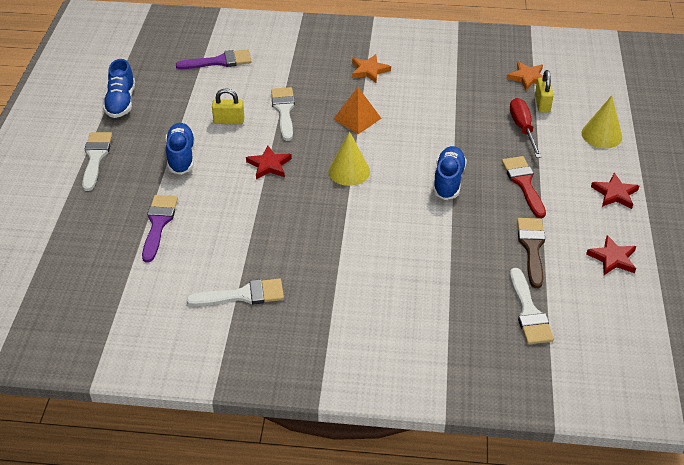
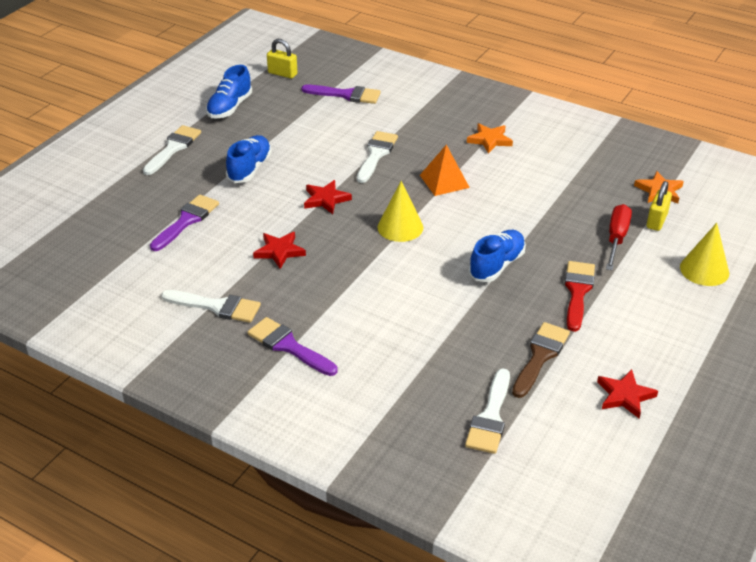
camera: 25 degrees right, 5 degrees down
yellow padlock [212,88,244,124] -> yellow padlock moved to [267,39,298,78]
red star [591,173,639,209] -> red star moved to [253,232,306,269]
none -> purple brush [247,317,337,376]

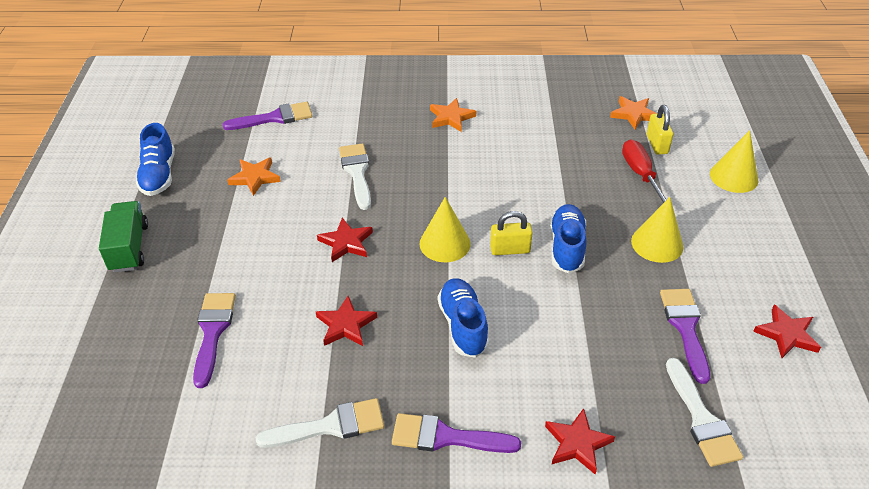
camera: 30 degrees left, 5 degrees up
white brush [143,125,201,175] -> green truck [99,201,148,273]
blue shoe [226,135,272,183] -> blue shoe moved to [438,278,489,358]
yellow padlock [267,39,298,78] -> yellow padlock moved to [490,211,533,255]
orange pyramid [420,145,470,196] -> none
brown brush [512,322,570,398] -> purple brush [660,289,710,384]
red brush [564,261,595,332] -> yellow cone [631,197,683,263]
none -> orange star [227,157,281,196]
none -> red star [545,408,615,475]

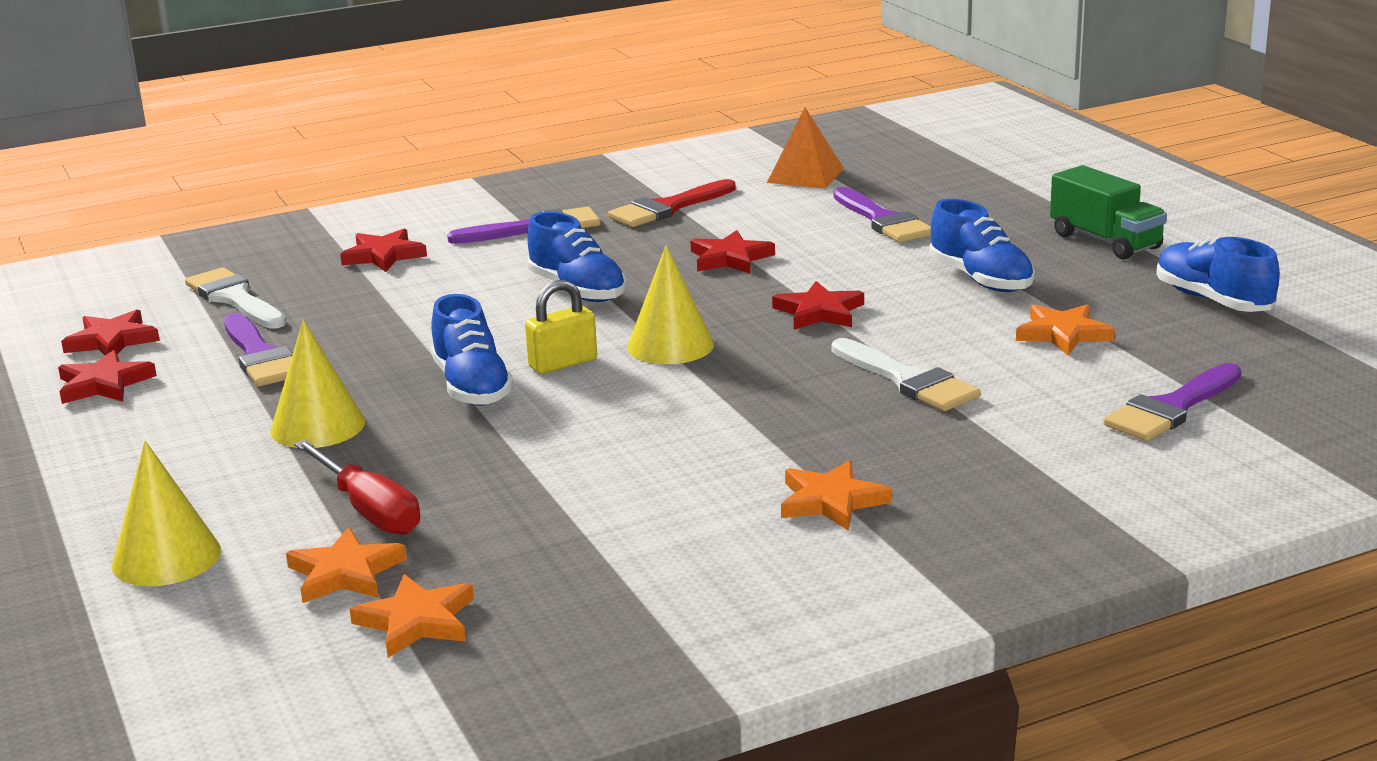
camera: 155 degrees right, 20 degrees down
white brush [256,398,384,448] -> red brush [608,179,736,227]
yellow padlock [647,105,673,155] -> orange star [286,527,407,603]
none -> red star [61,310,160,355]
none -> orange pyramid [767,108,844,189]
none -> blue shoe [930,199,1035,292]

